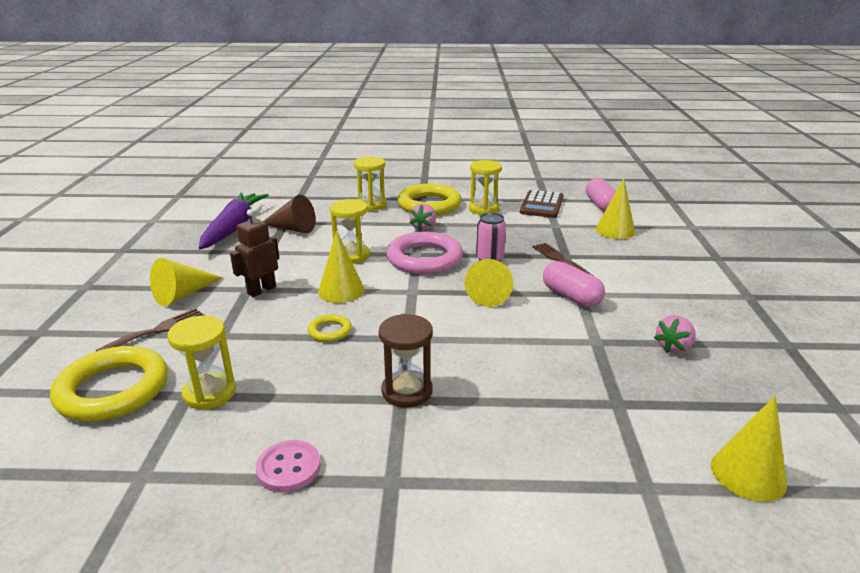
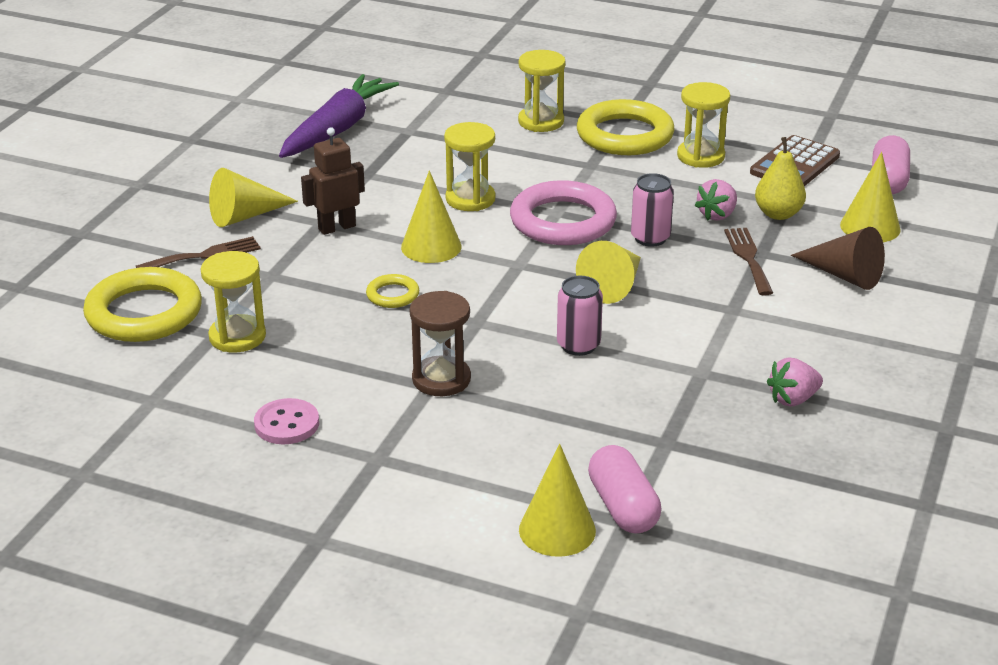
camera: 20 degrees right, 5 degrees up
brown cone [263,195,315,233] -> brown cone moved to [791,227,885,290]
pink strawberry [410,203,436,231] -> pink strawberry moved to [695,179,737,221]
pink capsule [543,261,605,307] -> pink capsule moved to [588,445,661,534]
yellow cone [711,396,787,502] -> yellow cone moved to [519,443,596,557]
none -> pink can [557,276,603,356]
none -> yellow pear [755,137,806,220]

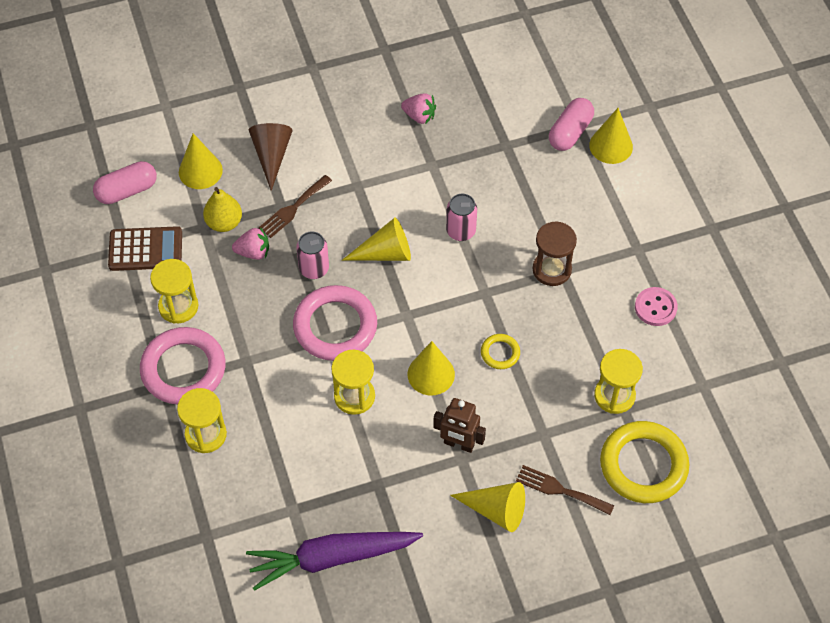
camera: 130 degrees left, 25 degrees up
yellow ring [577,99,675,155] -> pink ring [140,327,226,405]

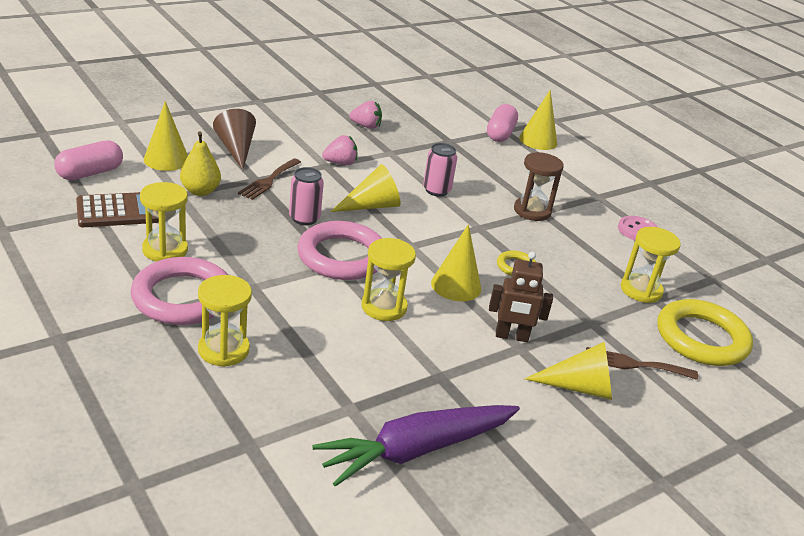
camera: 20 degrees left, 25 degrees down
pink strawberry [232,227,269,260] -> pink strawberry moved to [322,135,357,165]

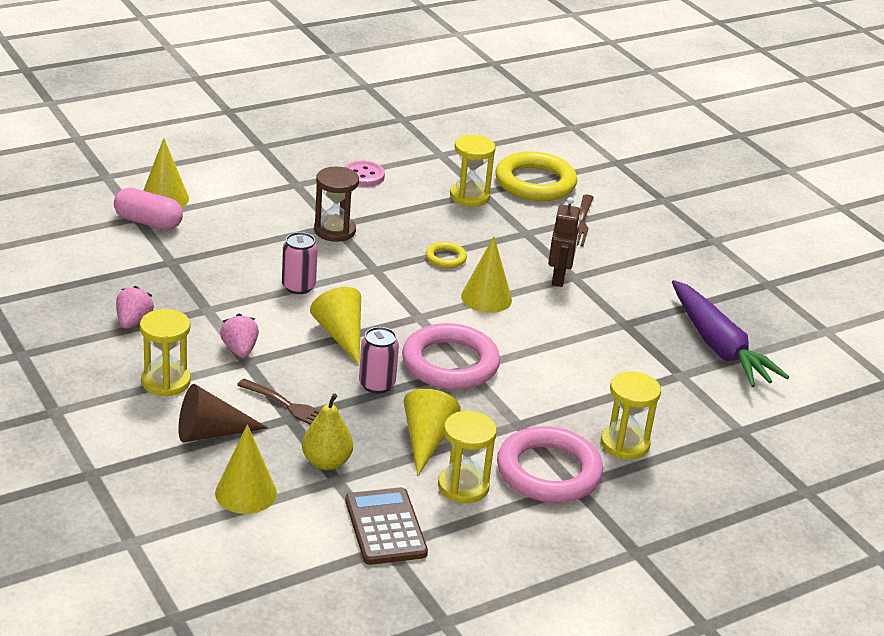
camera: 85 degrees left, 0 degrees up
pink capsule [54,140,123,180] -> none
yellow hourglass [361,238,416,321] -> yellow hourglass moved to [140,309,191,397]
yellow cone [525,342,612,400] -> yellow cone moved to [404,389,461,476]

